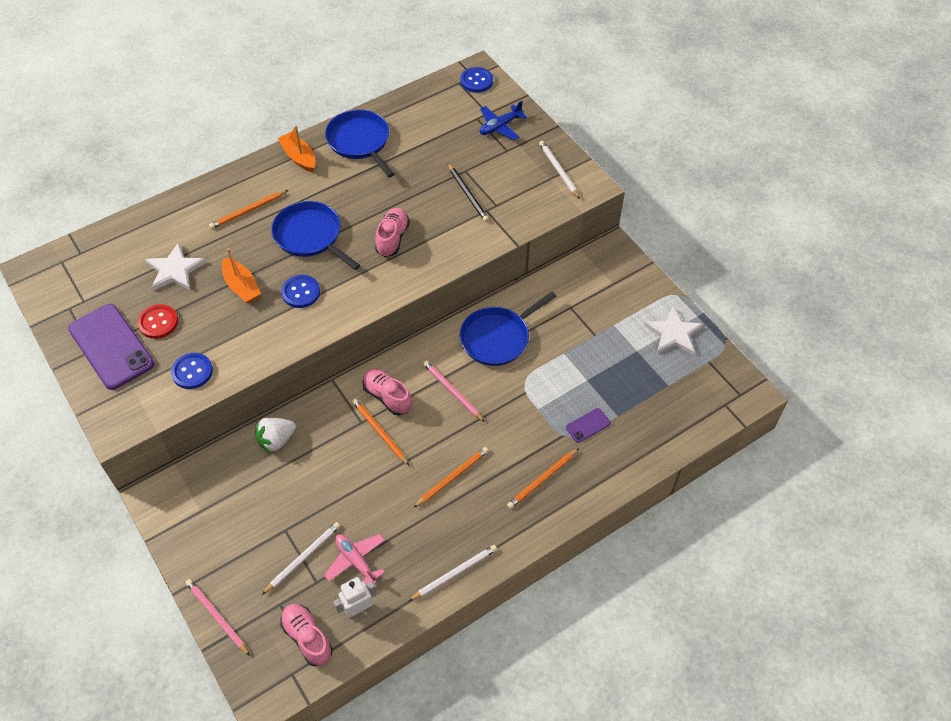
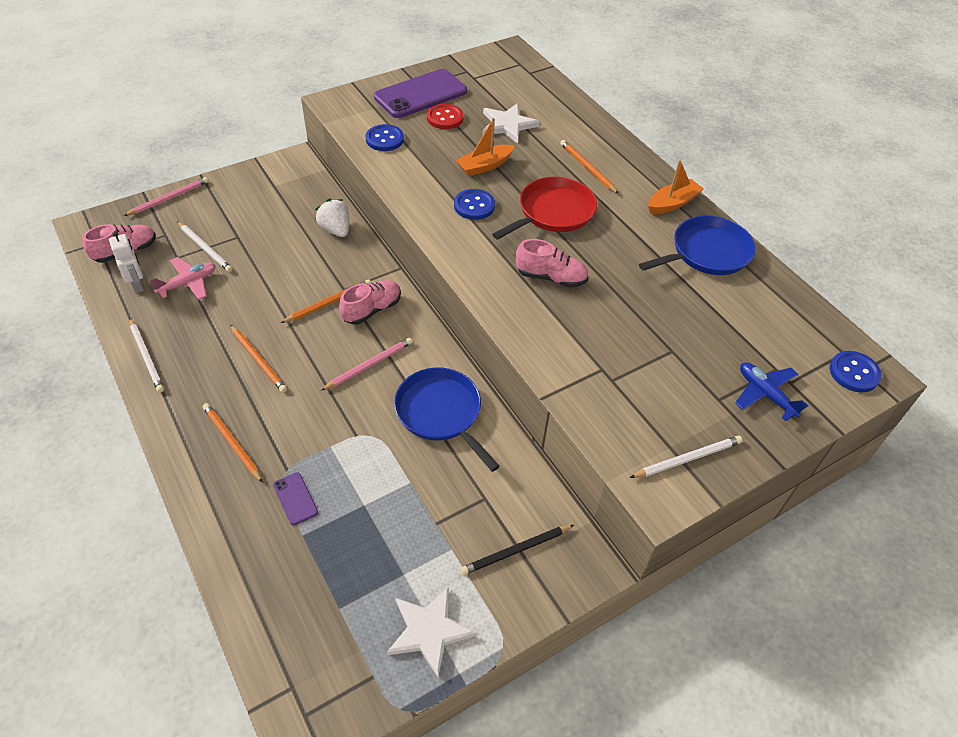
camera: 90 degrees right, 5 degrees down
blue pan [271,201,360,270] -> red pan [492,177,597,240]
black pencil [448,163,489,222] -> black pencil moved to [460,525,574,575]

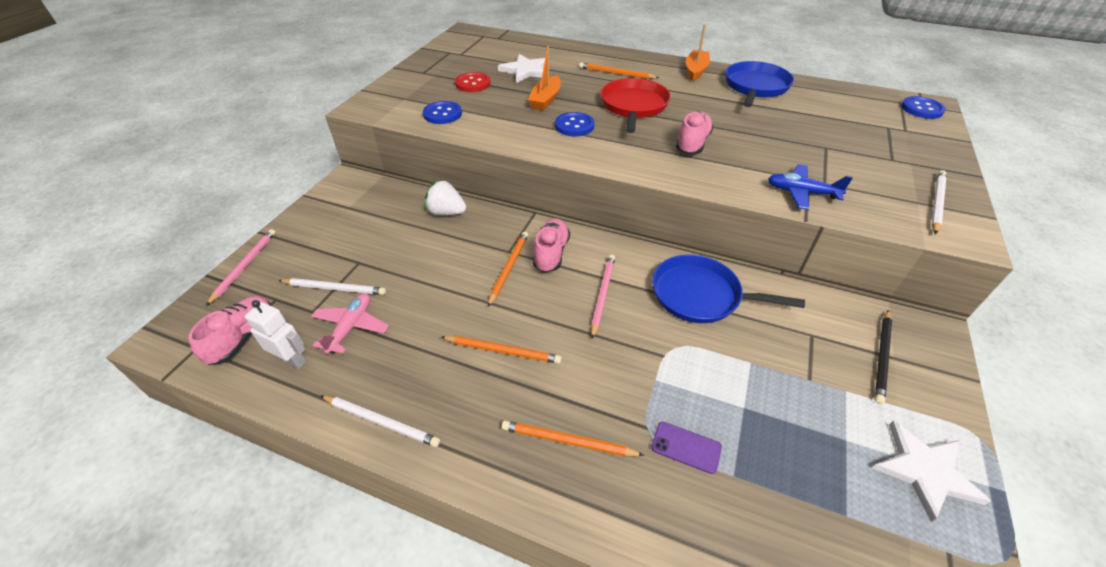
camera: 35 degrees left, 5 degrees down
purple phone [374,69,467,118] -> none
pink shoe [516,239,589,288] -> pink shoe turned 45 degrees counterclockwise [676,111,714,154]
blue plane [735,362,809,421] -> blue plane moved to [768,164,853,210]

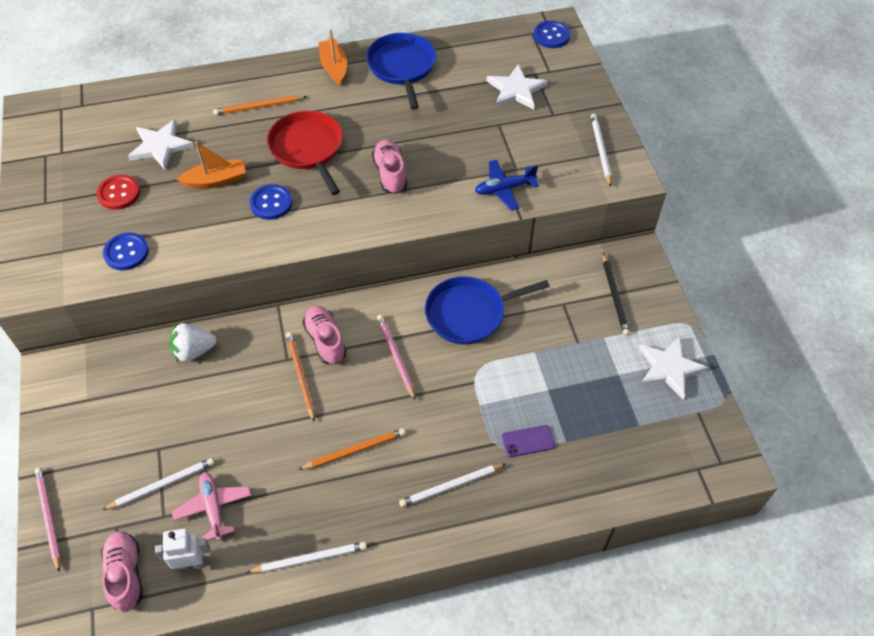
camera: 35 degrees left, 10 degrees up
orange pencil [502,420,644,456] -> white pencil [399,464,506,507]
orange boat [528,46,561,110] -> orange boat turned 90 degrees counterclockwise [177,141,246,189]
none -> white star [486,64,548,110]

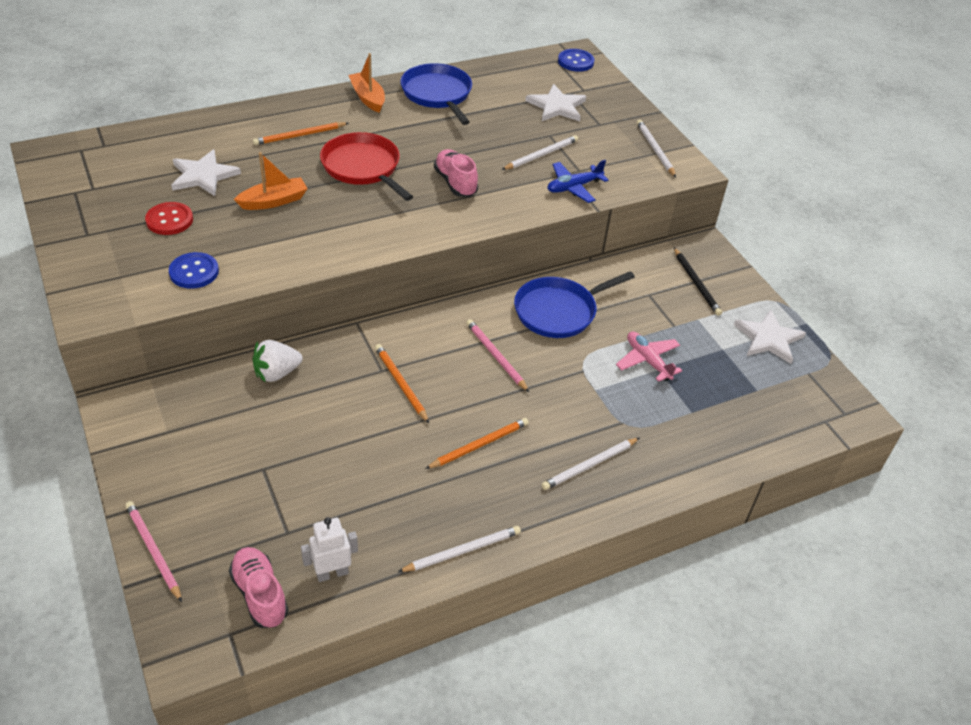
camera: 15 degrees left, 10 degrees down
white pencil [102,458,215,510] -> white pencil moved to [502,135,578,170]
pink plane [171,472,251,541] -> pink plane moved to [616,331,682,382]
blue button [250,184,293,220] -> none
pink shoe [302,306,347,364] -> none
purple phone [502,425,555,457] -> none

